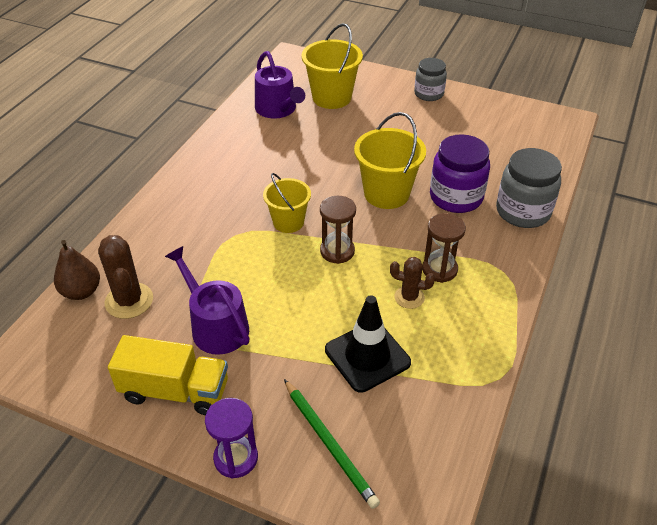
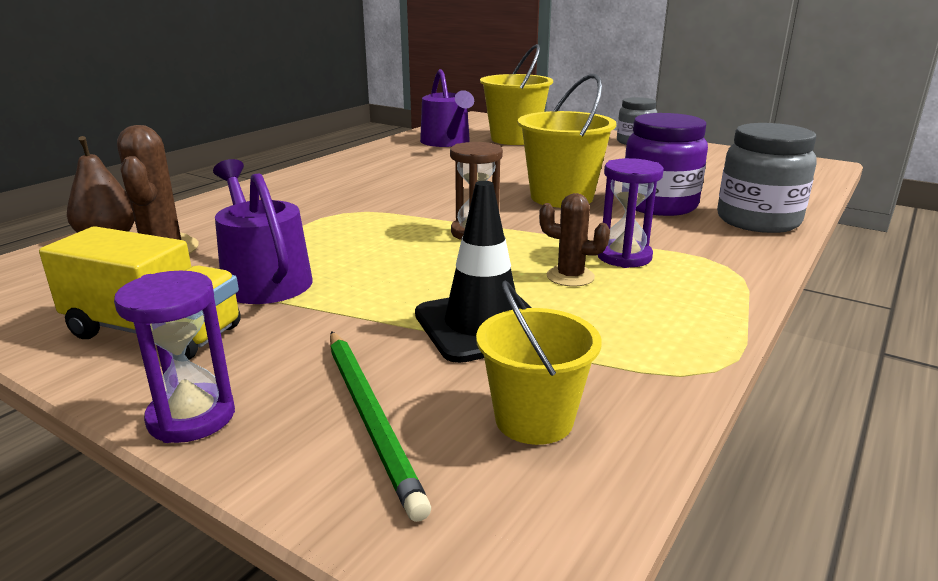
camera: 10 degrees right, 20 degrees down
yellow bucket [263,173,311,233] -> yellow bucket moved to [476,281,602,445]
brown hourglass [422,213,466,283] -> purple hourglass [598,158,664,268]

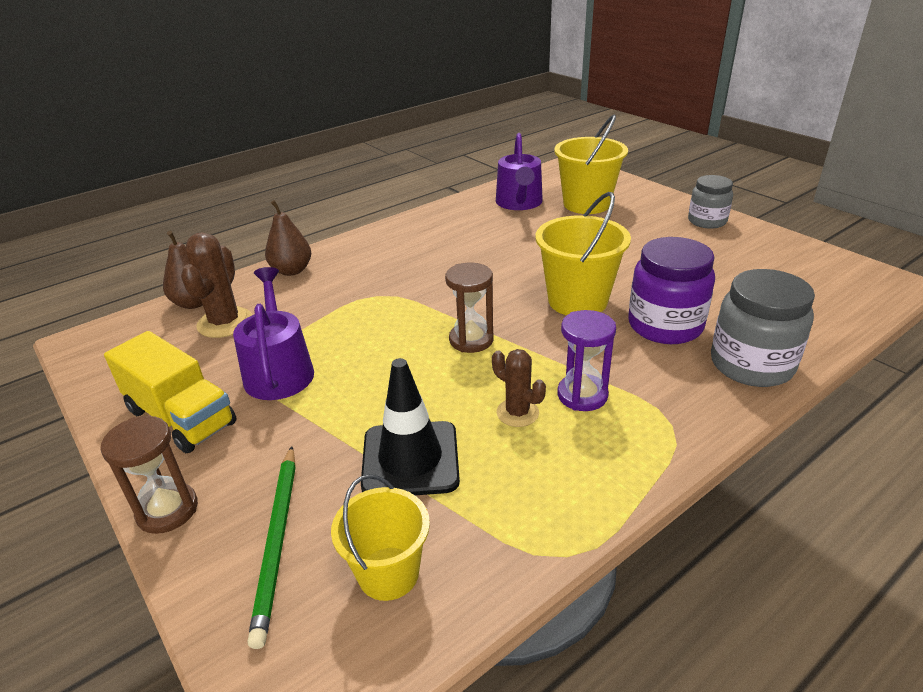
camera: 20 degrees right, 10 degrees up
purple hourglass [114,271,235,443] -> brown hourglass [100,416,198,534]
none -> brown pear [265,200,311,276]

